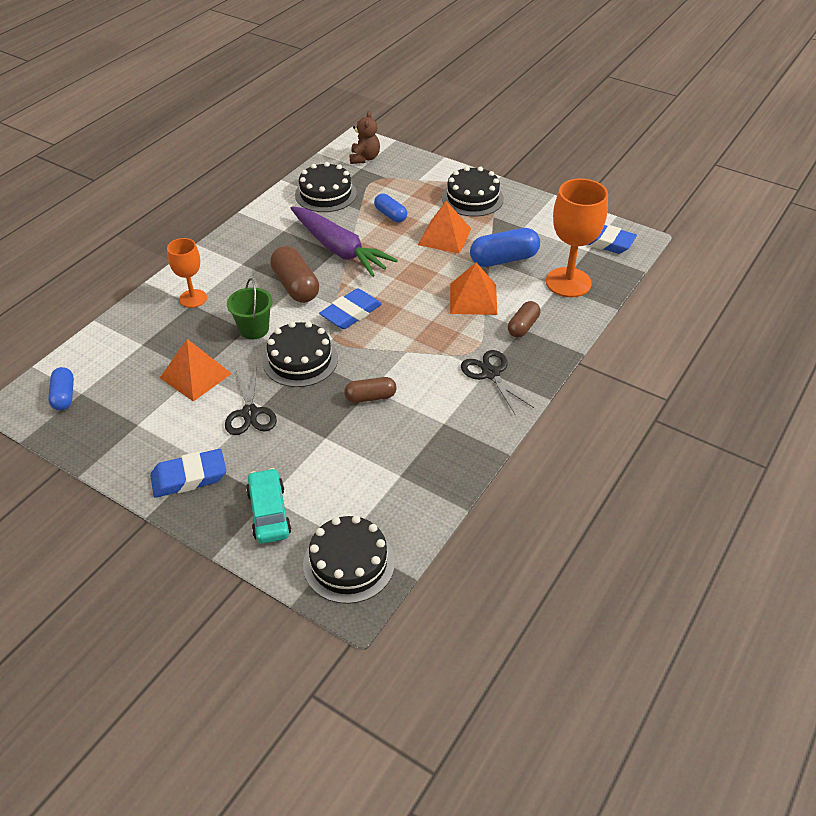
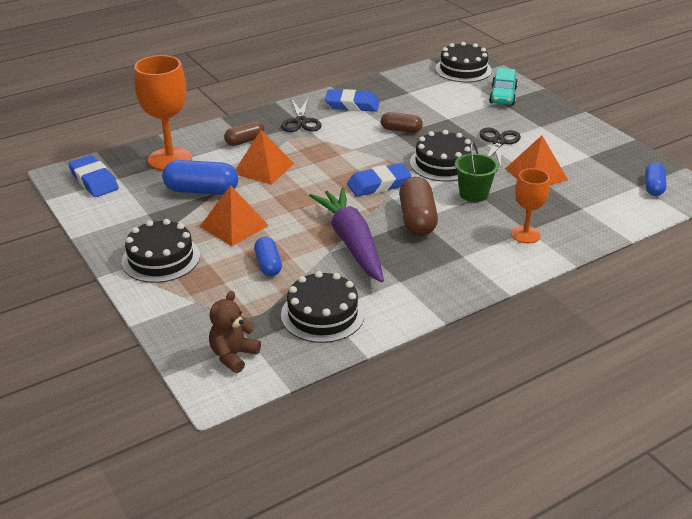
camera: 155 degrees left, 10 degrees down
blue eraser [150,449,226,498] -> blue eraser moved to [325,89,379,112]

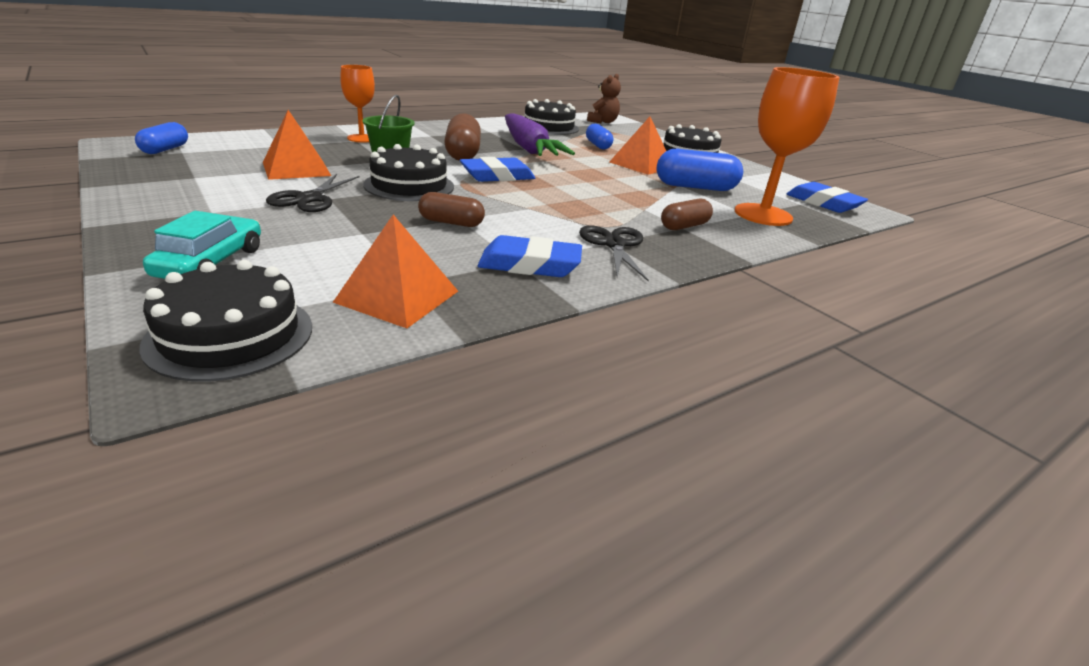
camera: 175 degrees right, 5 degrees down
orange pyramid [235,130,294,185] -> orange pyramid moved to [333,214,458,328]

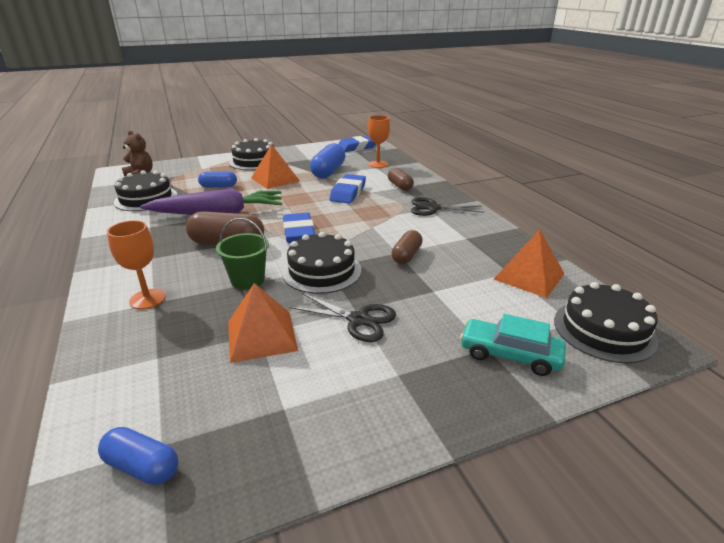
camera: 75 degrees left, 0 degrees up
blue eraser [478,235,582,277] -> blue eraser moved to [329,174,366,204]
orange goblet [735,67,840,226] -> orange goblet [368,115,390,168], size x0.60

